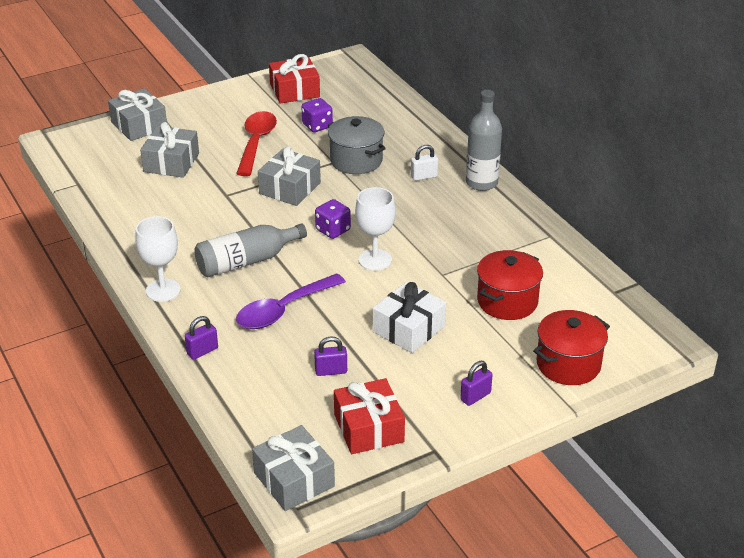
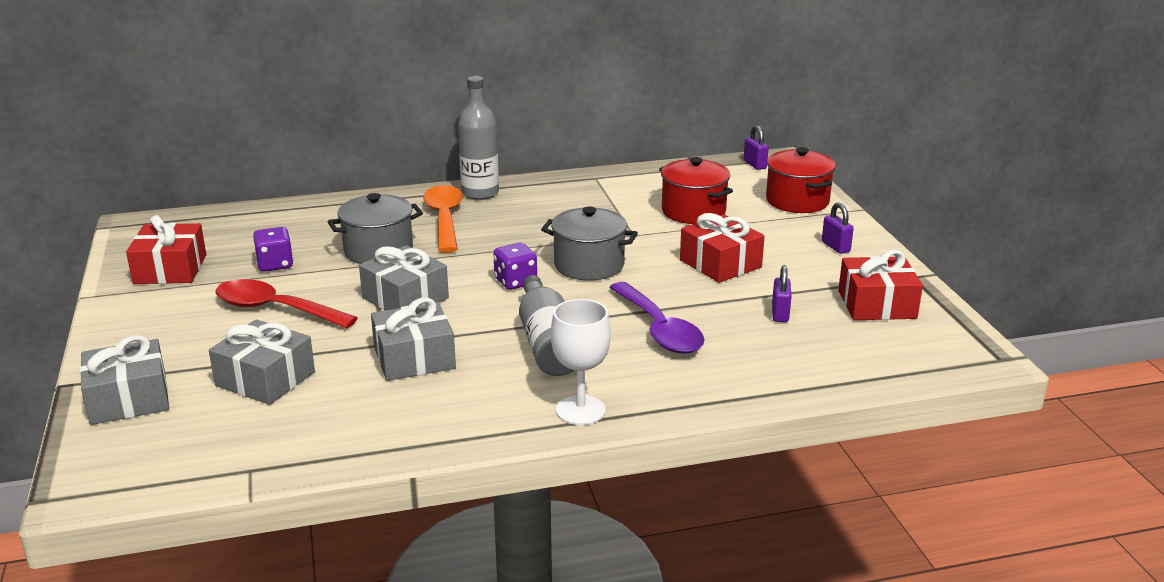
camera: 75 degrees left, 10 degrees down
purple padlock [185,316,218,360] -> purple padlock moved to [744,125,769,170]
grey gift [252,425,335,511] -> grey gift moved to [371,297,456,381]
white goblet [355,187,395,271] -> grey pot [541,206,638,281]
white gift [373,282,446,353] -> red gift [680,213,765,283]
white padlock [411,145,438,181] -> orange spoon [423,185,463,253]

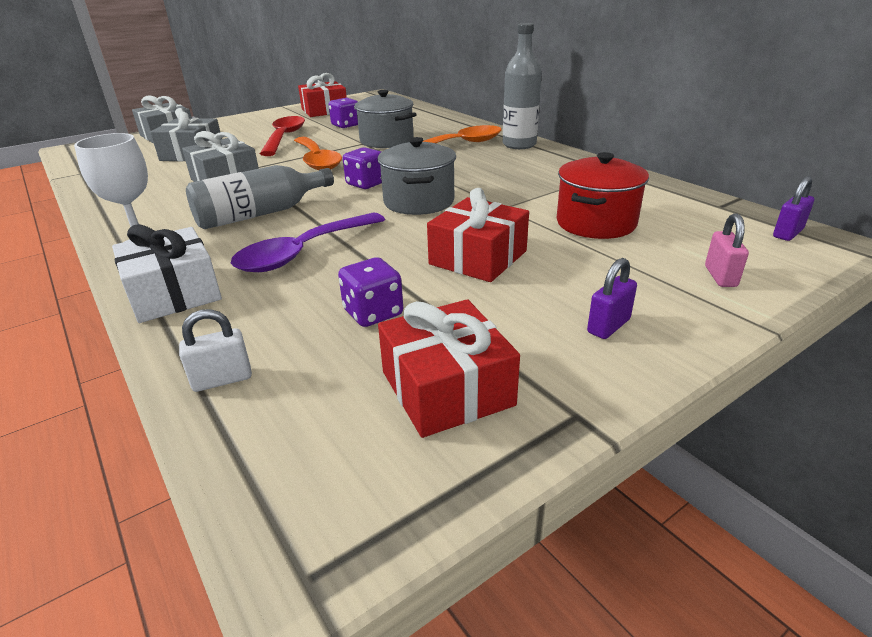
camera: 70 degrees right, 5 degrees up
grey gift [359,245,449,310] -> orange spoon [294,137,342,170]
red pot [766,147,836,213] -> pink padlock [705,213,749,287]
purple padlock [772,265,791,322] -> purple dice [338,257,403,327]
none -> white gift [112,224,222,323]
none -> white padlock [179,309,252,392]

